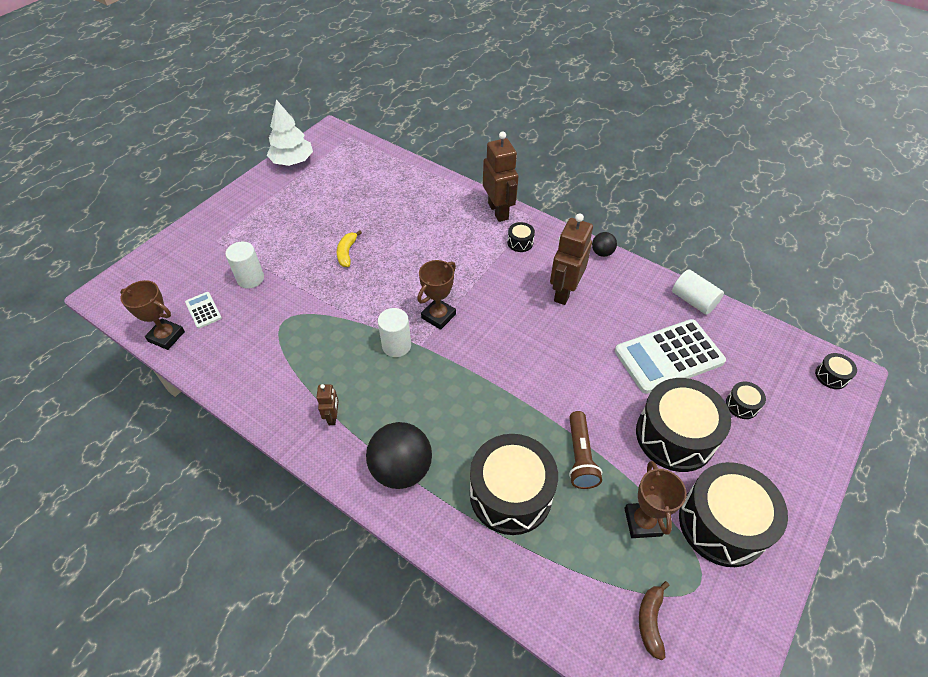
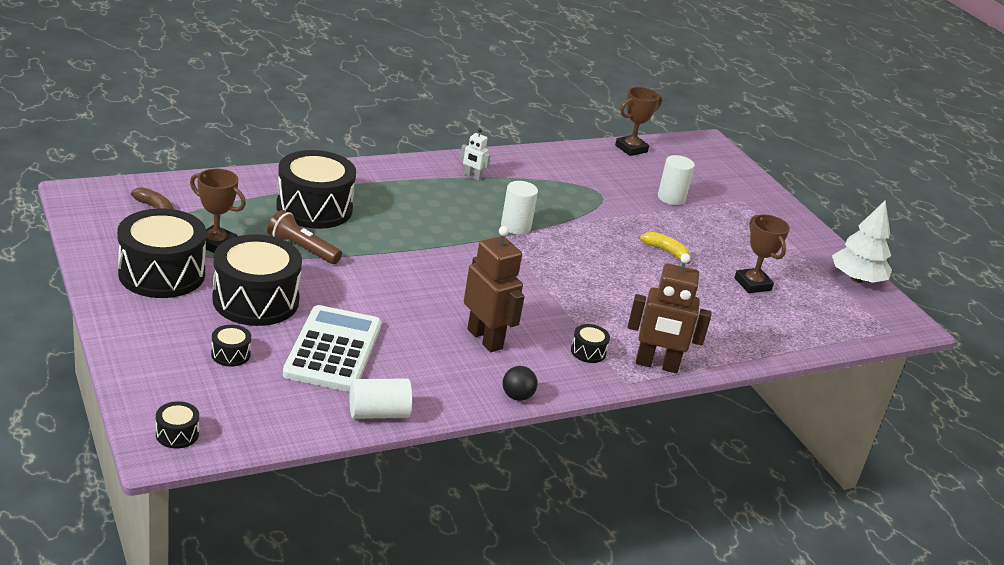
camera: 115 degrees right, 20 degrees down
white calculator [185,292,222,329] -> none
brown robot [316,384,339,425] -> white robot [460,128,491,180]
black ball [366,422,432,489] -> none
brown trophy [417,260,456,330] -> brown trophy moved to [734,215,790,293]

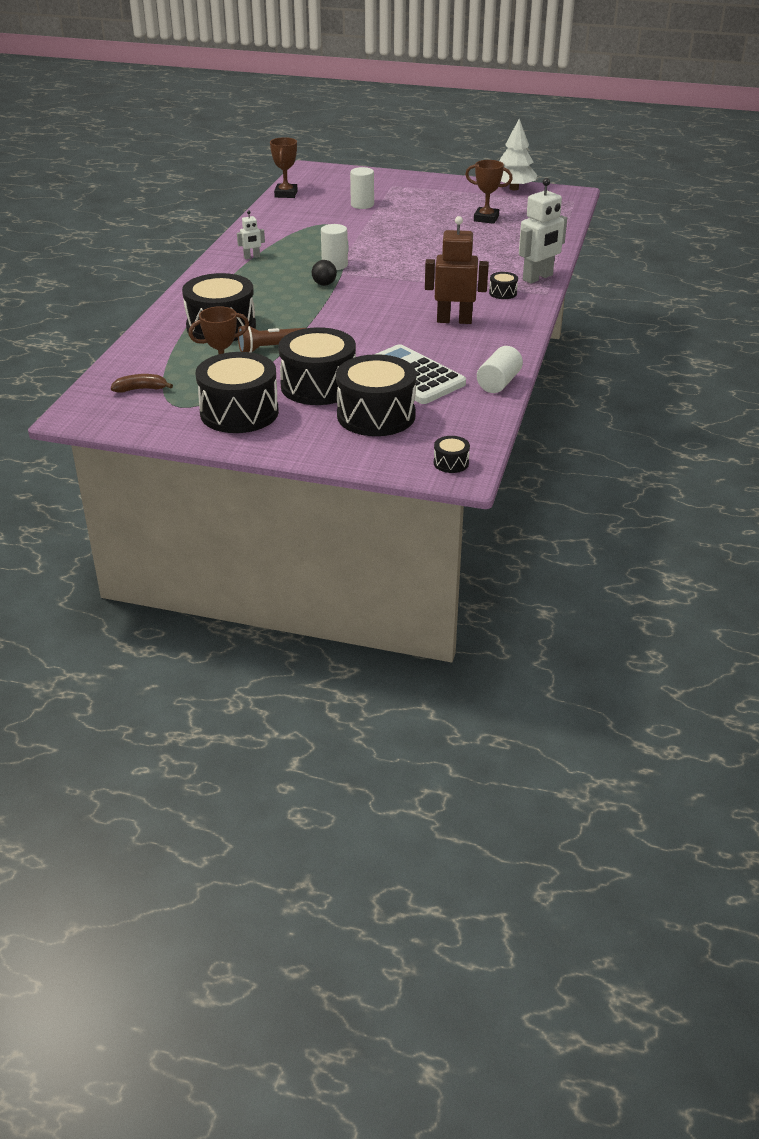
camera: 45 degrees left, 5 degrees up
black drum [211,325,251,367] -> black drum [336,354,416,436], size x2.36
black ball [503,366,538,401] -> black ball moved to [312,260,337,286]
brown robot [628,253,711,373] -> white robot [519,178,567,283]
yellow banana [640,232,690,264] -> none

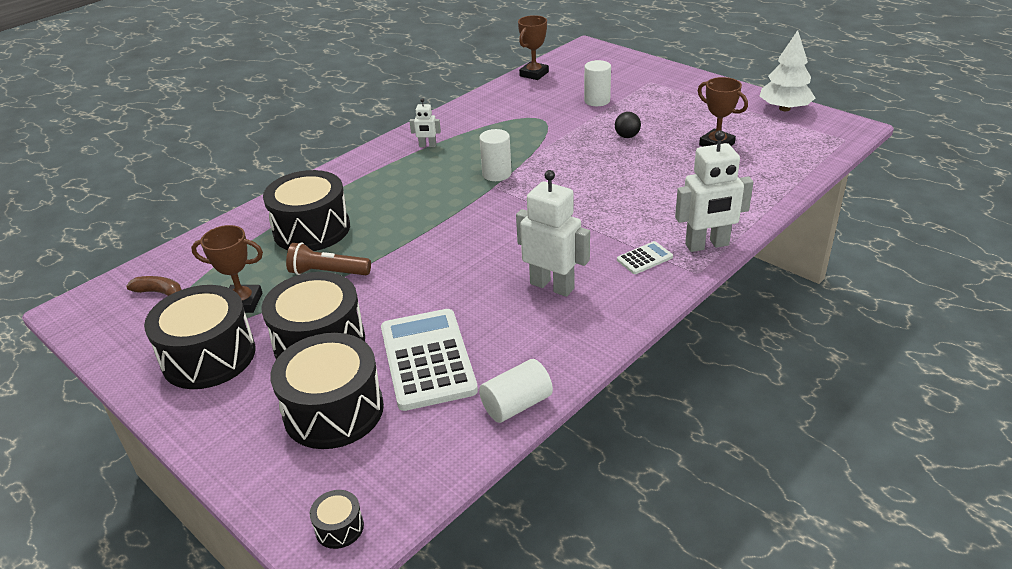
camera: 30 degrees right, 0 degrees up
black ball [312,260,337,286] -> black ball moved to [615,112,641,138]
brown robot [425,216,489,324] -> white robot [516,170,590,297]
black drum [489,272,518,299] -> white calculator [617,241,673,274]

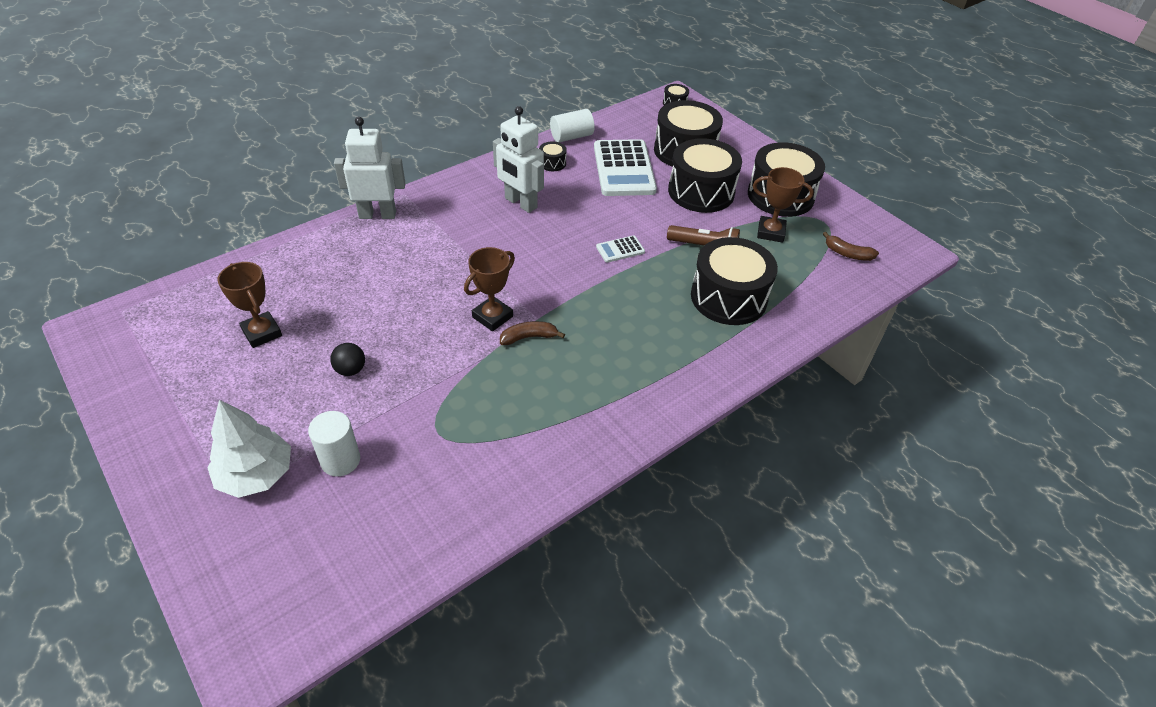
camera: 175 degrees left, 10 degrees up
white robot [409,98,441,147] -> none
white cylinder [479,129,512,181] -> brown banana [500,321,565,345]
brown trophy [518,15,549,80] -> brown trophy moved to [464,247,515,331]
white calculator [617,241,673,274] -> white calculator moved to [596,235,645,263]
white tree [760,30,815,111] -> white tree moved to [207,400,291,498]
none -> black drum [539,141,567,171]

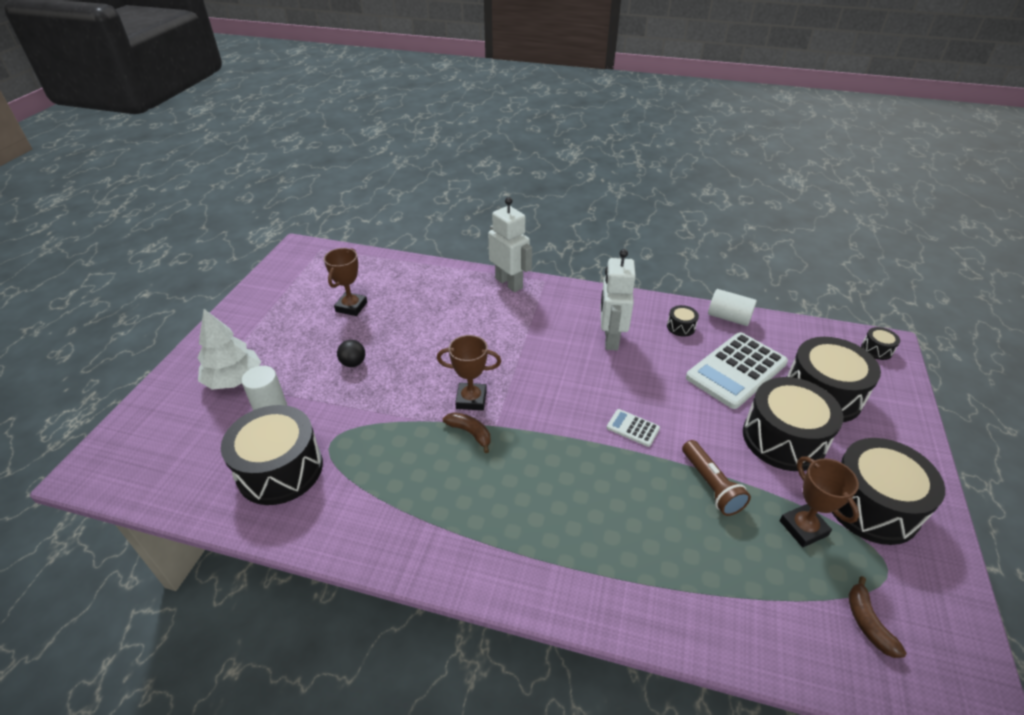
camera: 55 degrees right, 5 degrees down
black drum [691,237,778,325] -> black drum moved to [221,405,323,505]

